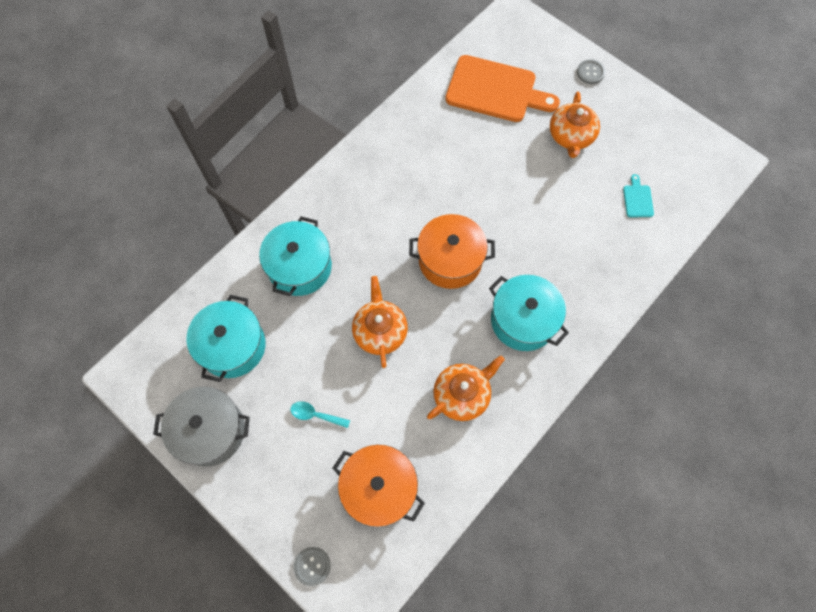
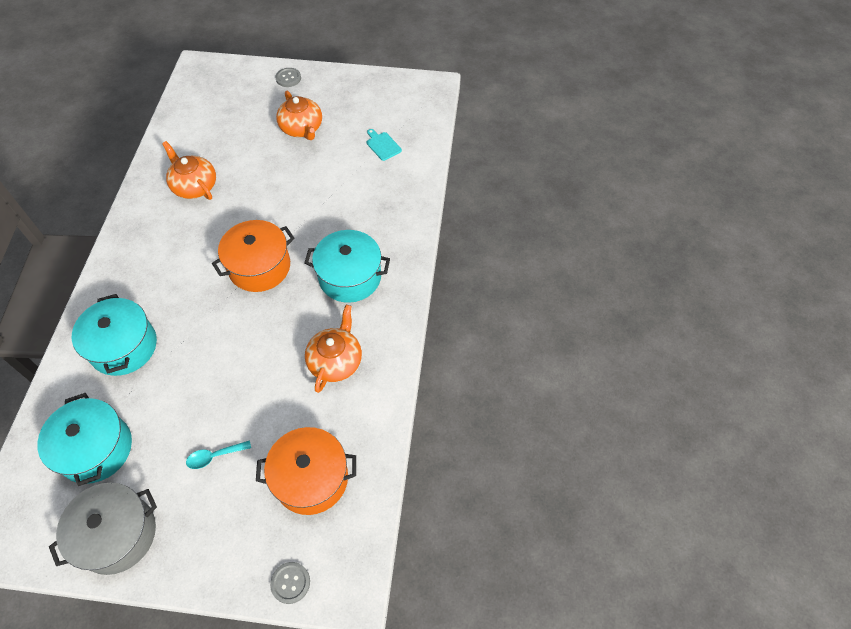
camera: 35 degrees left, 10 degrees down
orange teapot [352,276,408,368] -> orange teapot moved to [162,141,216,200]
orange cutting board [445,55,560,122] -> none

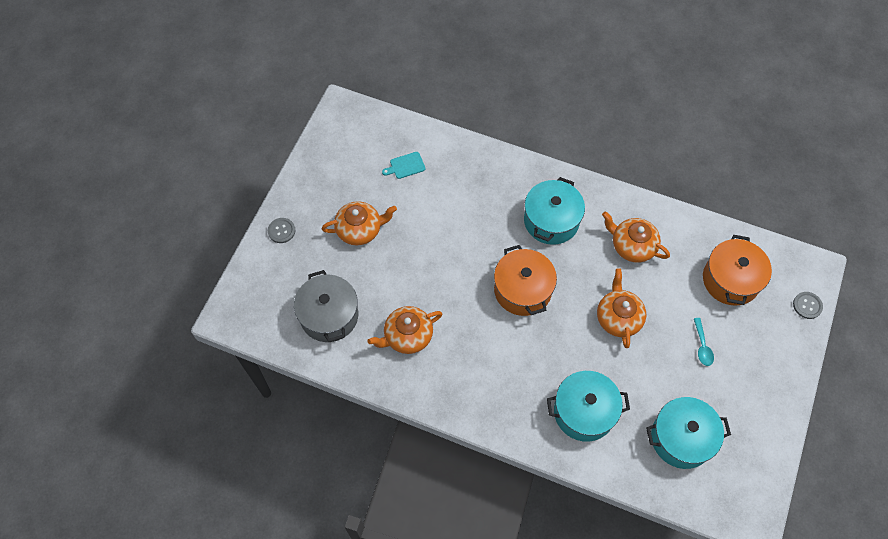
camera: 75 degrees left, 5 degrees up
grey pot [49,483,157,575] -> grey pot moved to [294,270,358,342]
none -> orange teapot [597,268,646,348]

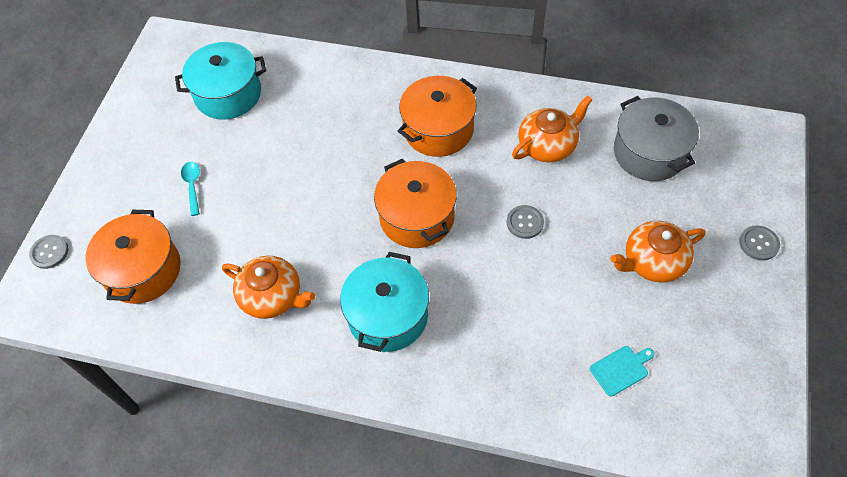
camera: 175 degrees right, 5 degrees down
turquoise pot [547,371,630,442] -> none
orange teapot [597,268,646,348] -> none
none -> orange pot [398,76,477,157]
none -> grey button [507,205,544,239]

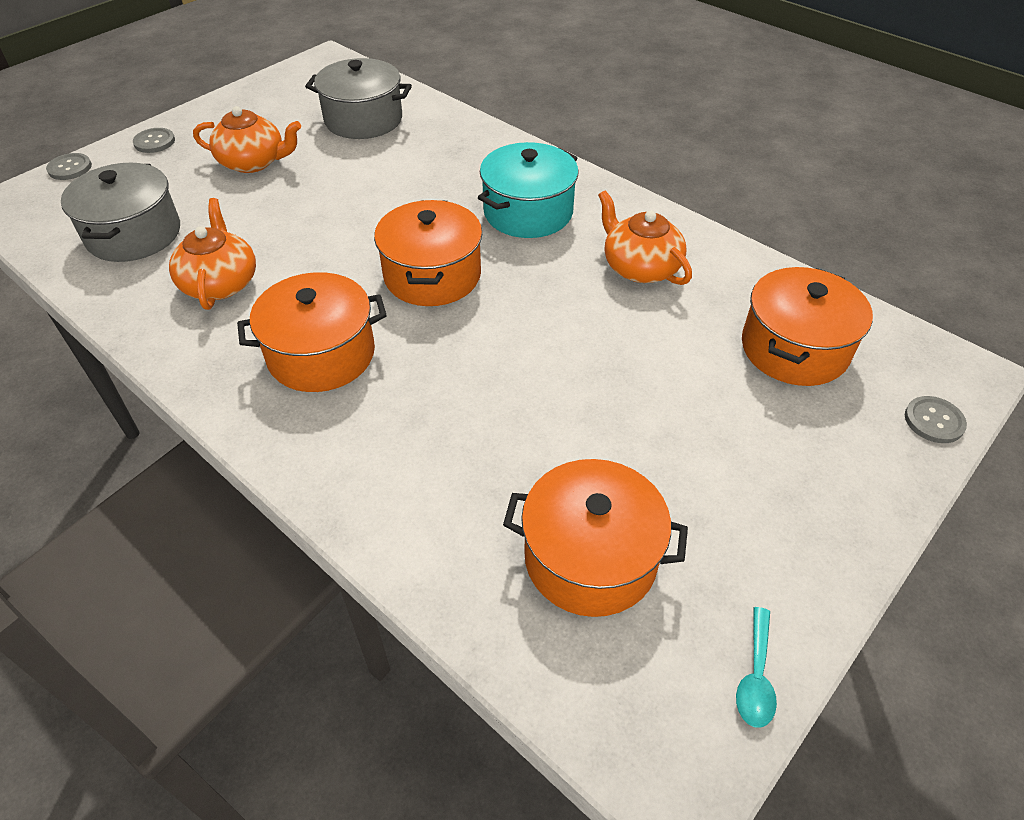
camera: 155 degrees left, 10 degrees down
turquoise pot [175,42,266,120] -> orange pot [503,459,688,617]
turquoise spoon [181,162,200,216] -> turquoise spoon moved to [736,607,777,728]
grey button [507,205,544,239] -> grey button moved to [46,153,92,180]
orange teapot [512,96,593,162] -> orange teapot turned 90 degrees clockwise [169,198,256,310]
turquoise cutting board [590,346,654,397] -> grey pot [305,58,412,139]

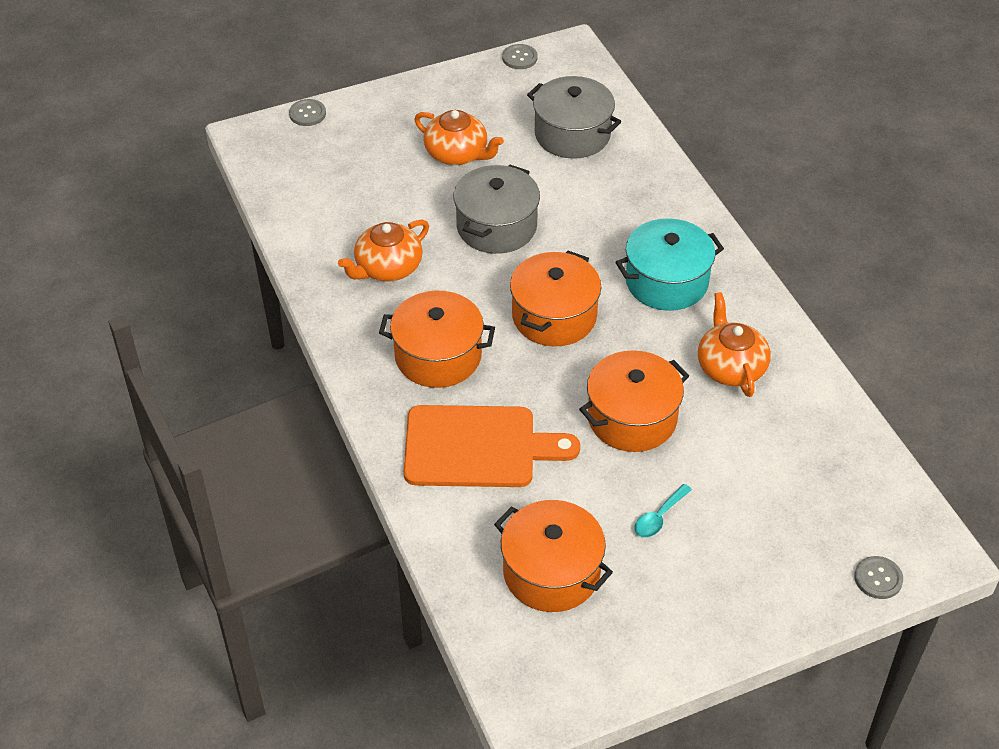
camera: 25 degrees right, 0 degrees up
grey pot [61,163,180,262] -> grey pot moved to [453,165,540,254]
grey button [133,128,175,153] -> grey button moved to [502,44,538,69]
orange teapot [169,198,256,310] -> orange teapot turned 150 degrees counterclockwise [338,219,429,282]
turquoise spoon [736,607,777,728] -> turquoise spoon moved to [634,484,692,538]
orange pot [742,267,873,386] -> orange pot moved to [579,350,689,452]
none -> orange cutting board [404,405,580,487]

